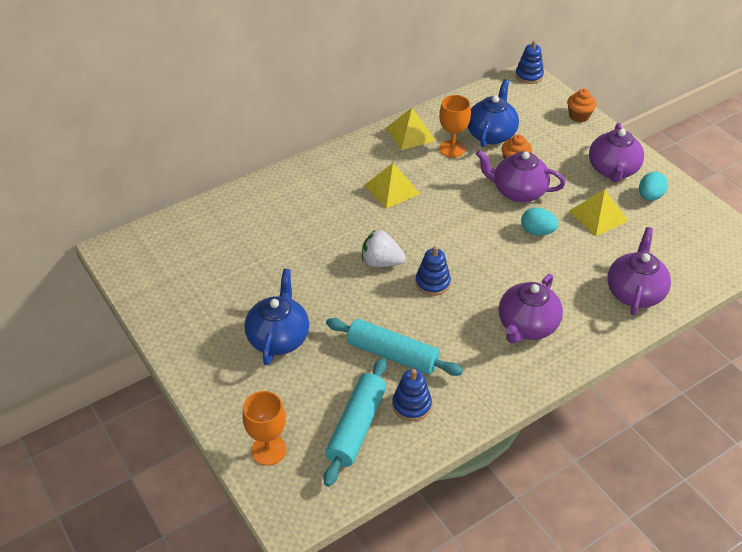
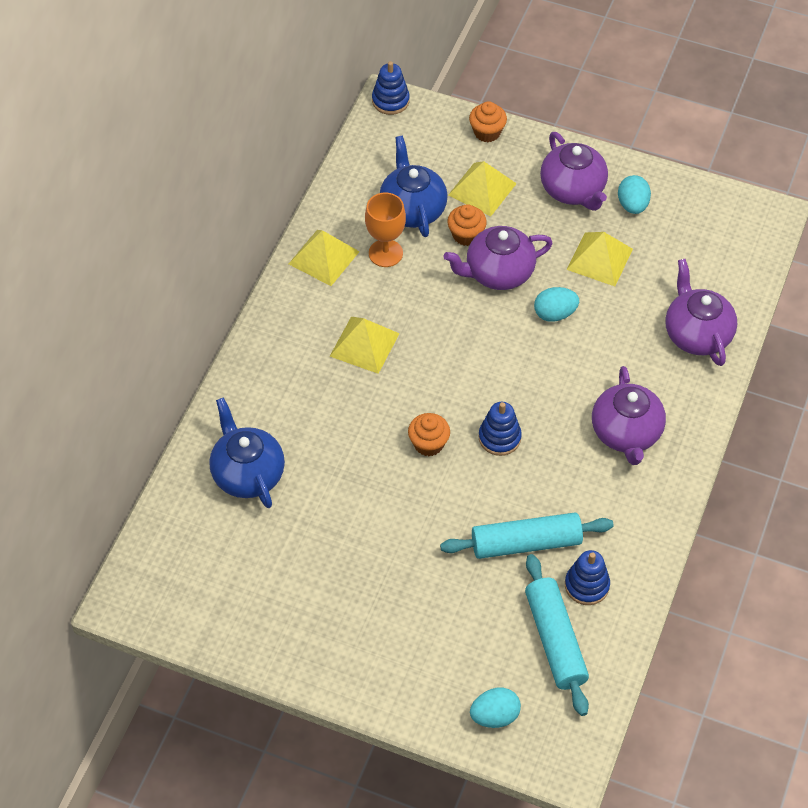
camera: 35 degrees left, 10 degrees up
orange goblet [242,391,287,466] -> turquoise egg [470,688,521,728]
blue teapot [245,269,309,365] -> blue teapot moved to [209,397,285,508]
white strawberry [362,230,406,267] -> orange cupcake [408,413,450,456]
none -> yellow pyramid [448,161,517,216]

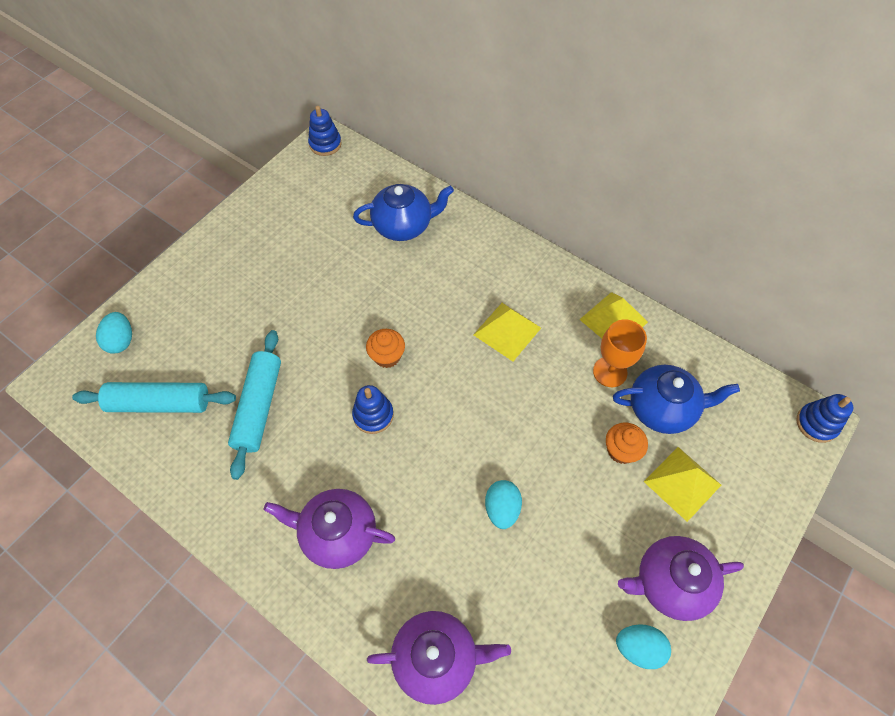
camera: 105 degrees right, 5 degrees up
purple teapot [444,226,553,290] -> none
orange cupcake [469,101,507,142] -> none
blue stacking toy [565,550,610,605] -> blue stacking toy moved to [308,106,342,156]
yellow pyramid [567,232,633,286] -> none

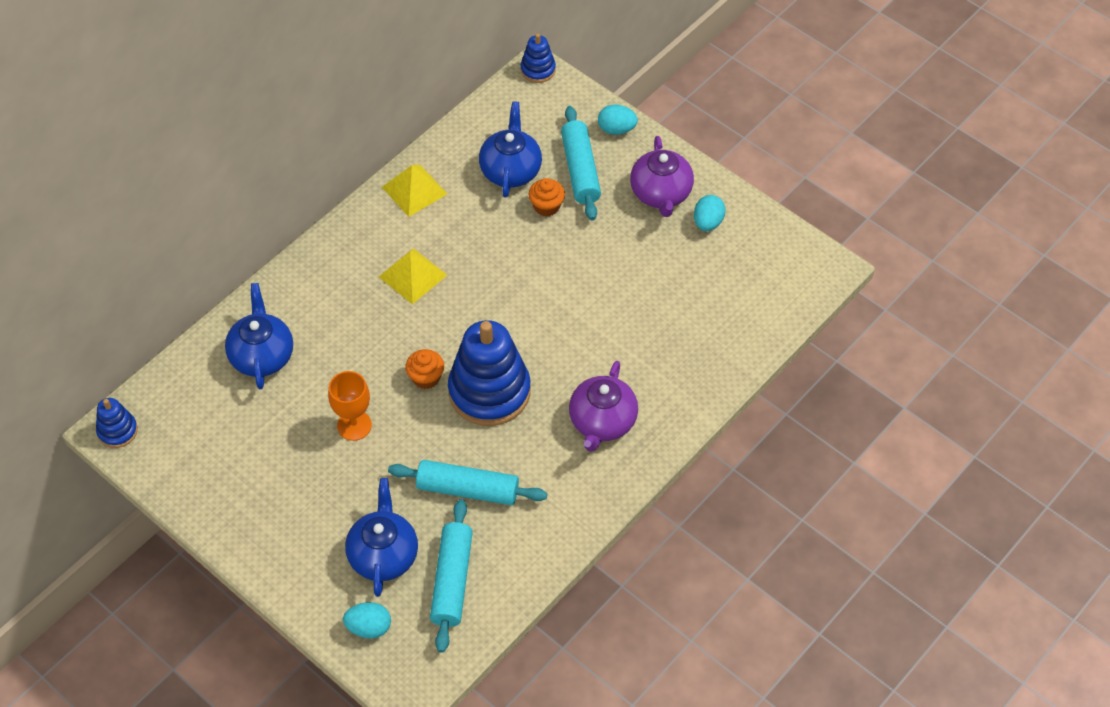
camera: 85 degrees left, 5 degrees down
blue stacking toy [352,385,394,434] -> blue stacking toy [448,320,530,426], size x2.08
purple teapot [367,611,511,705] -> none
turquoise egg [485,480,522,529] -> turquoise egg moved to [598,104,638,135]
orange goblet [593,319,647,387] -> orange goblet moved to [328,371,372,441]
yellow pyramid [644,447,721,522] -> turquoise rolling pin [561,106,601,220]
none -> blue teapot [345,478,418,597]

